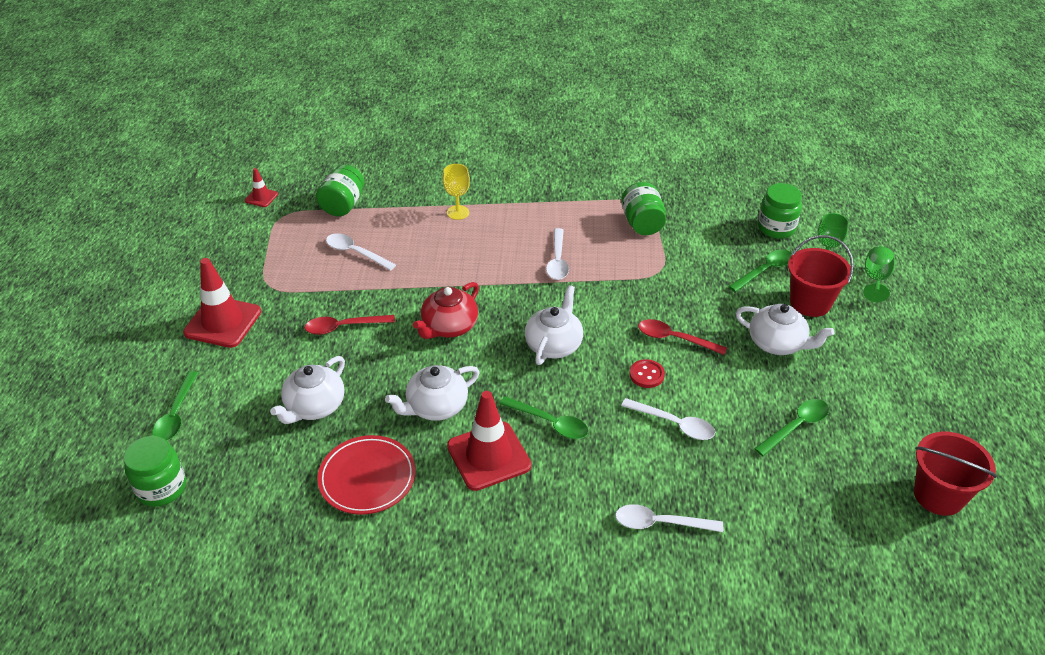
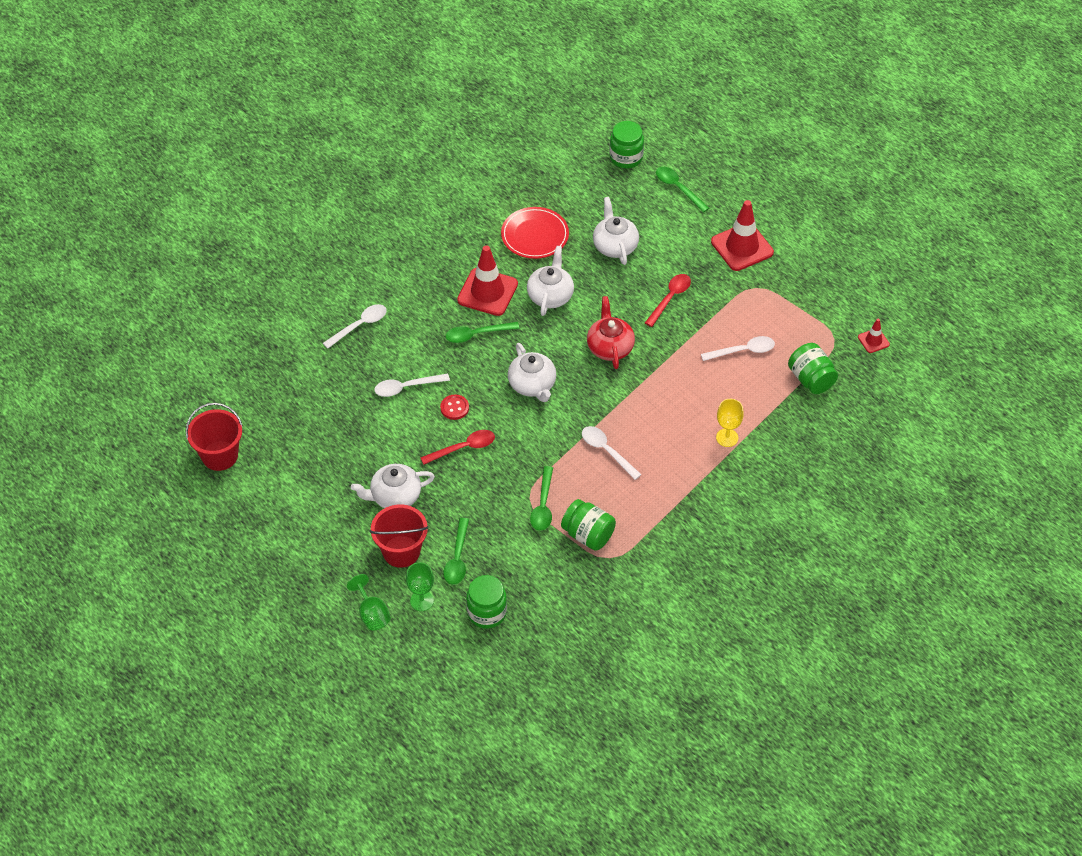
camera: 135 degrees right, 10 degrees up
green spoon [754,399,829,456] -> green spoon moved to [530,466,553,531]

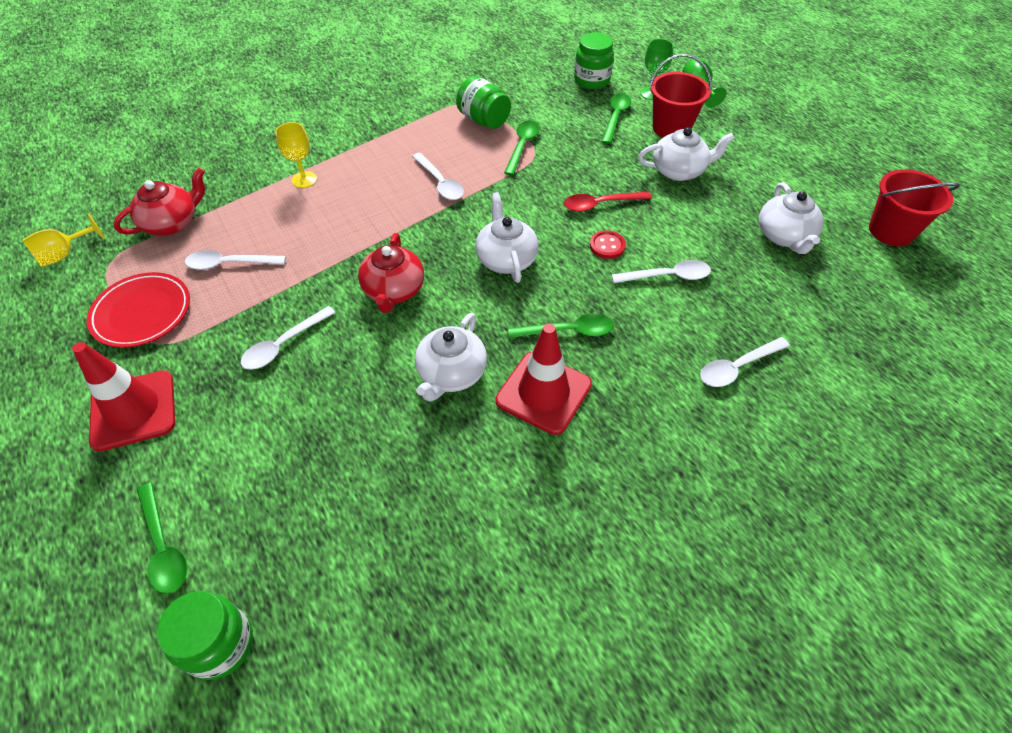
camera: 170 degrees left, 0 degrees up
red plate [501,207,569,259] -> red plate moved to [87,272,190,348]
white teapot [593,197,639,265] -> white teapot moved to [759,182,824,254]
red spoon [645,274,691,327] -> white spoon [241,306,336,370]
green jar [788,343,838,394] -> red teapot [113,168,205,236]
red traffic cone [858,319,890,353] -> yellow goblet [23,214,105,267]

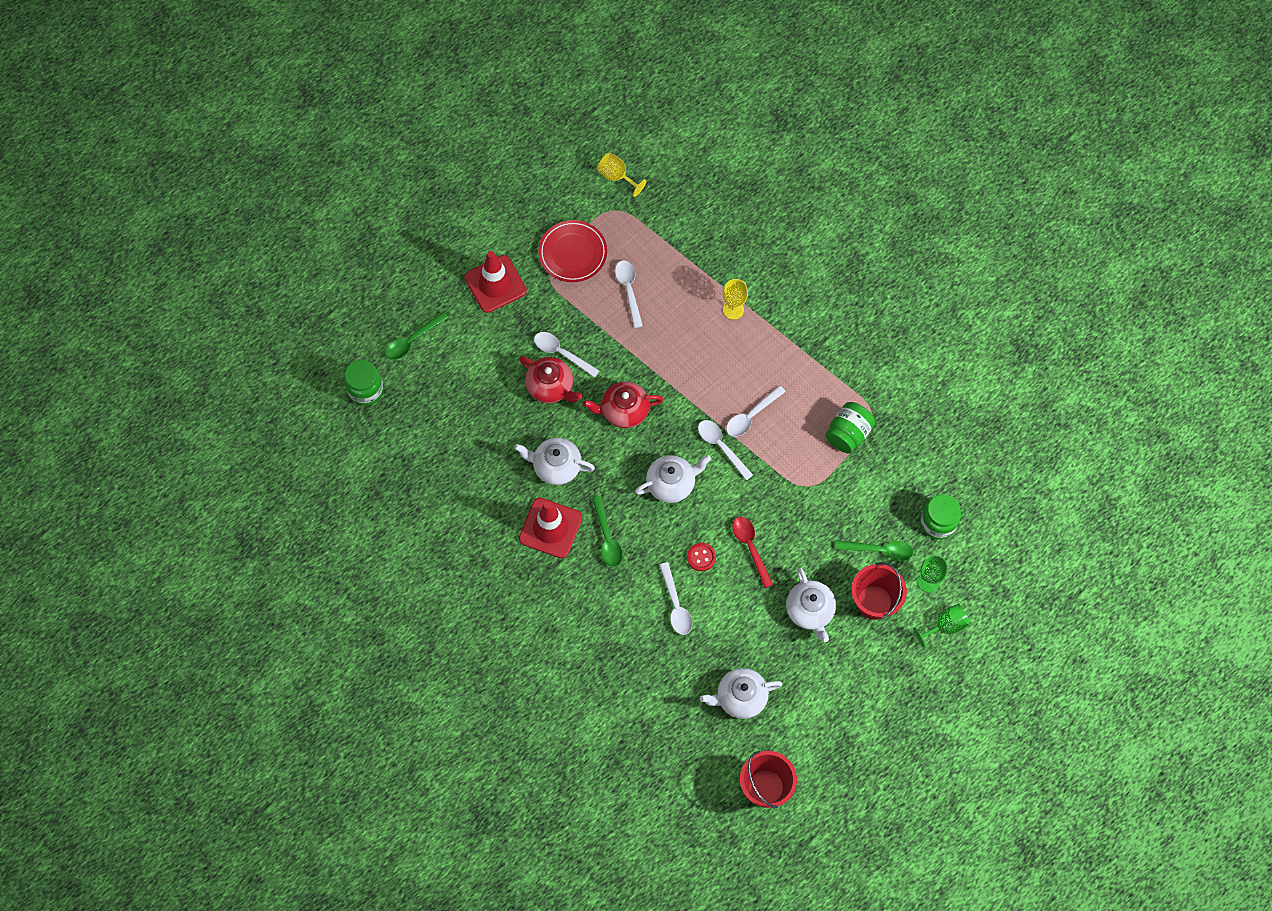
camera: 80 degrees right, 15 degrees up
red teapot [113,168,205,236] -> red teapot moved to [519,356,583,403]
green spoon [504,120,540,176] -> none
white spoon [700,337,790,387] -> white spoon moved to [698,420,753,480]

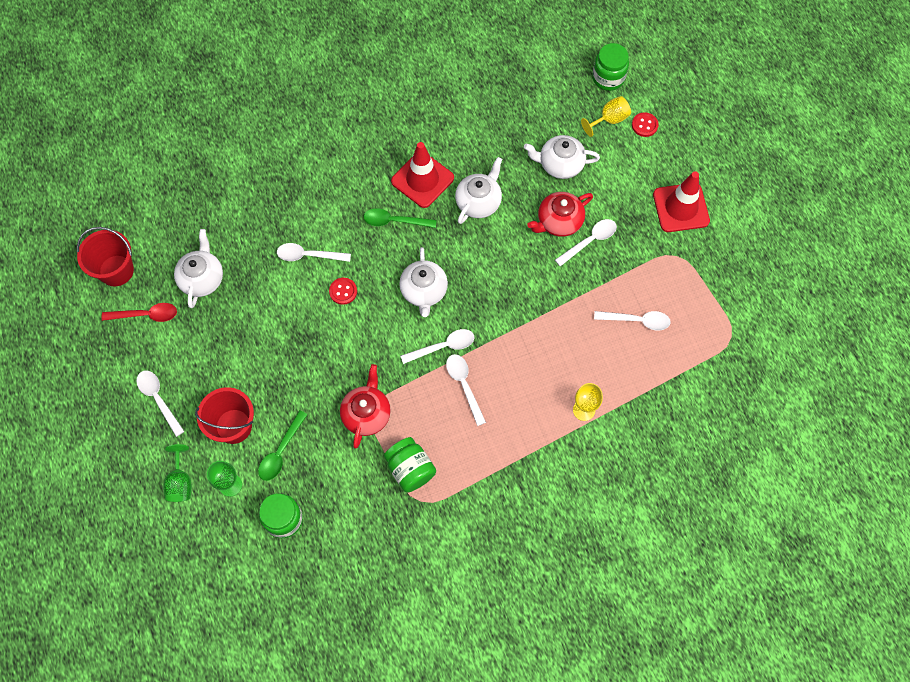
camera: 110 degrees right, 0 degrees up
green spoon [385,312,448,360] -> red button [632,112,659,137]
red plate [538,220,607,282] -> none
red teapot [583,382,664,428] -> red teapot moved to [340,364,391,448]
yellow goblet [597,152,647,197] -> yellow goblet moved to [581,96,631,137]
red spoon [732,517,773,588] -> red spoon moved to [101,303,177,322]
white teapot [786,568,836,642] -> white teapot moved to [524,135,600,179]
none -> white spoon [136,371,184,437]

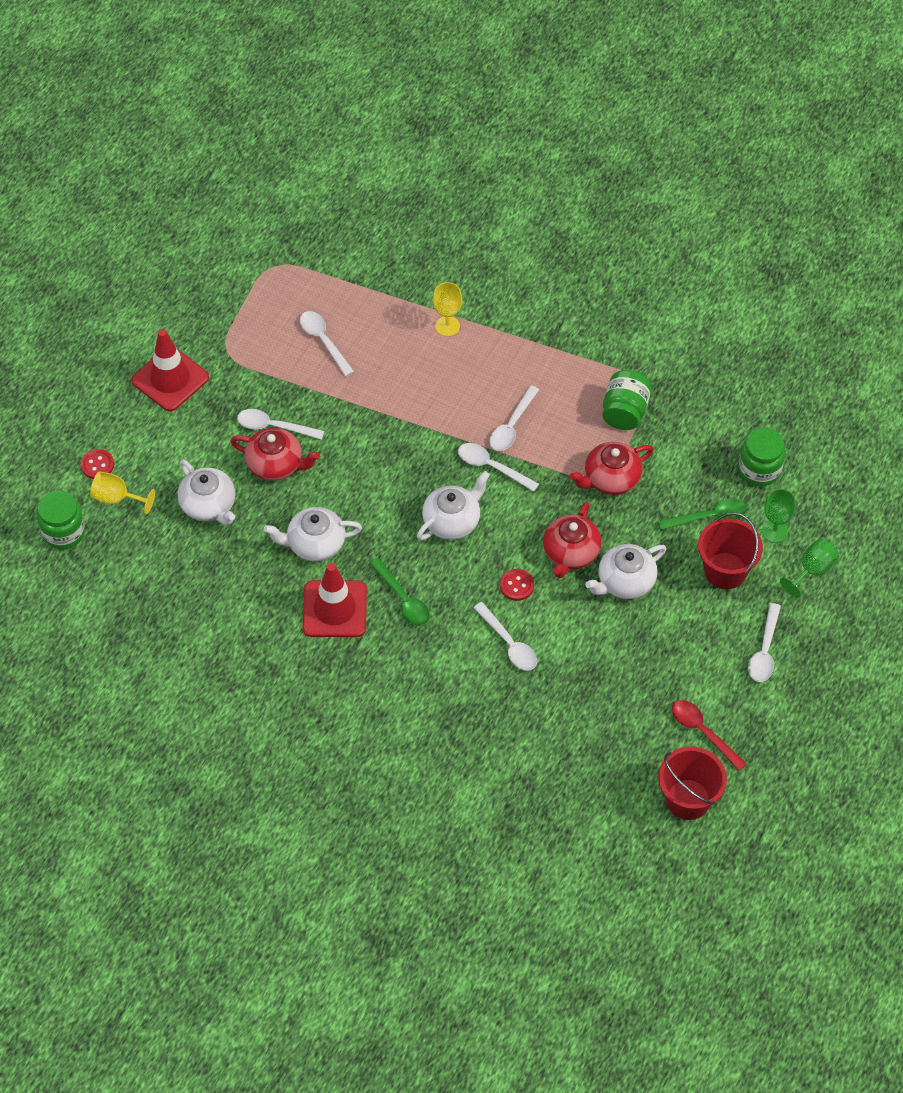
camera: 130 degrees left, 10 degrees down
white teapot [174,229,223,308] -> white teapot moved to [585,544,666,599]
none -> red teapot [543,502,601,578]

